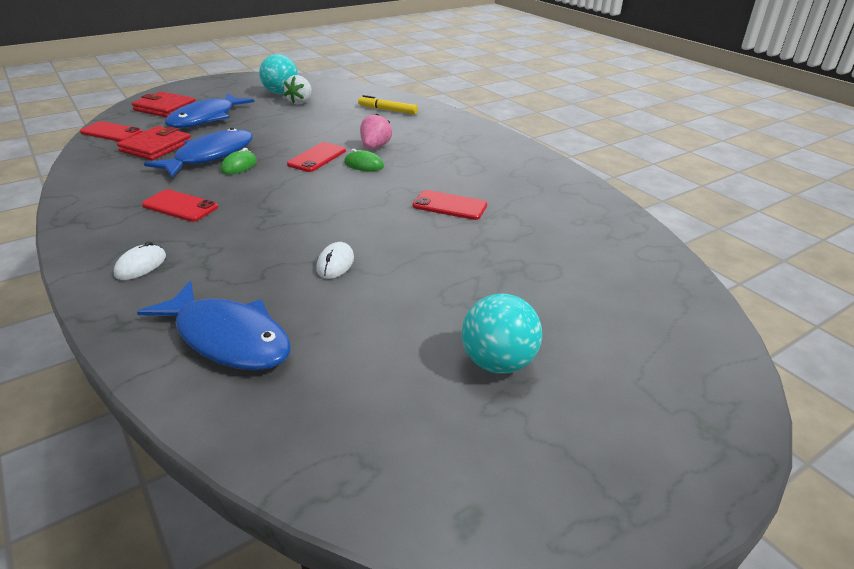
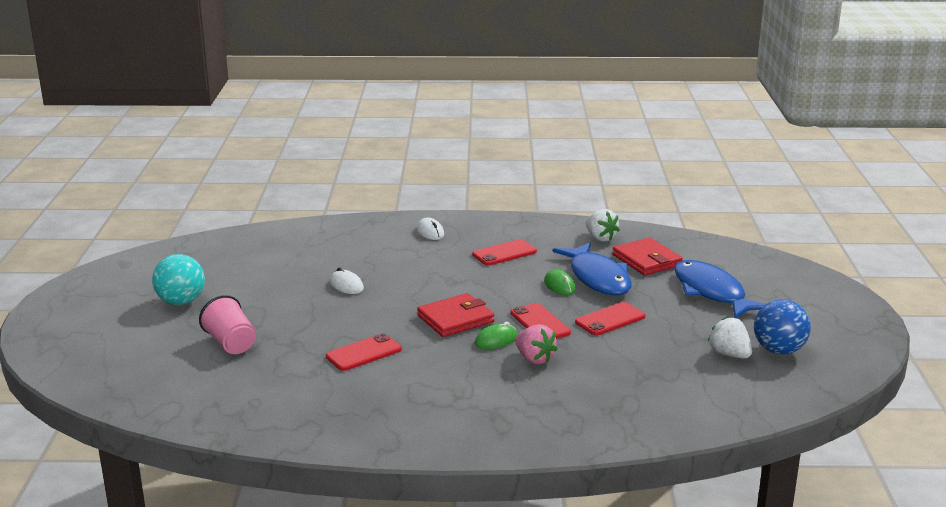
camera: 125 degrees right, 10 degrees down
red phone [80,121,143,142] -> red phone moved to [575,302,645,335]
red wallet [132,91,195,117] -> red wallet moved to [417,293,494,337]
blue fish [137,281,291,370] -> none
turquoise ball [259,54,298,94] -> blue ball [754,299,811,354]
yellow marker [358,95,418,114] -> none
none -> pink cup [199,295,256,354]
none -> white strawberry [586,209,620,242]

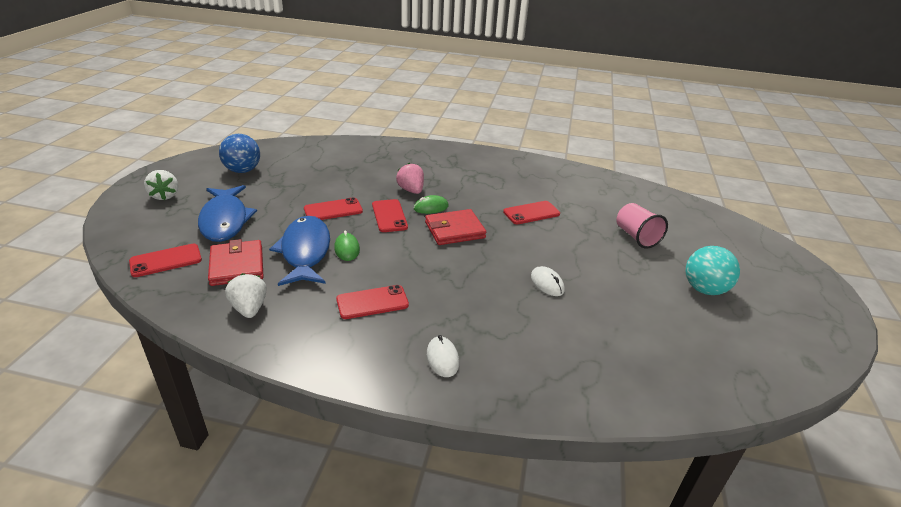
camera: 170 degrees left, 10 degrees up
white strawberry [708,317,752,359] -> white strawberry moved to [144,170,178,200]
none -> red phone [129,243,202,277]

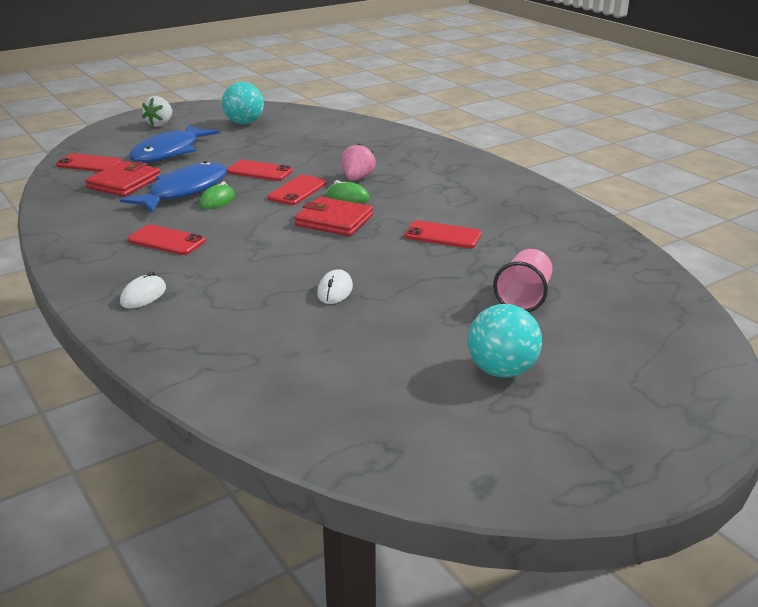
camera: 45 degrees right, 5 degrees down
blue ball [219,134,260,173] -> turquoise ball [222,82,264,124]
white strawberry [225,273,267,318] -> none

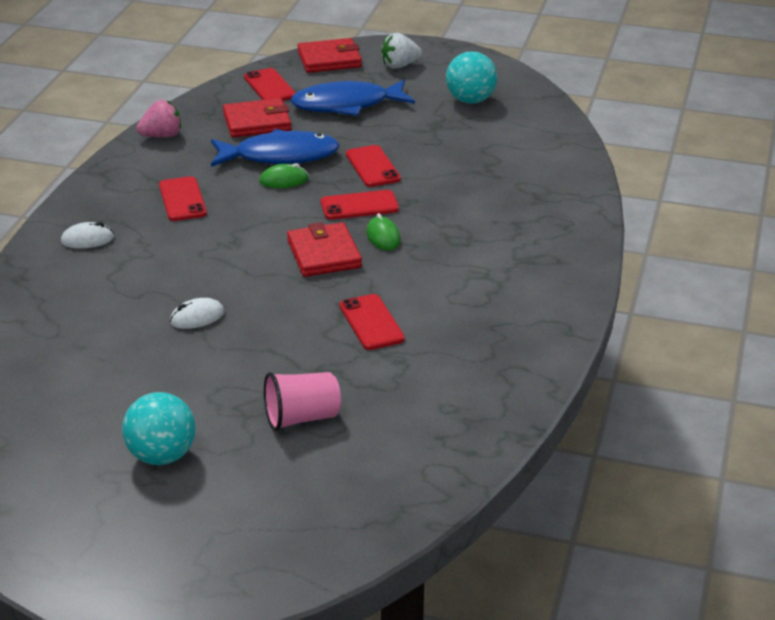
camera: 50 degrees right, 5 degrees up
pink strawberry [342,144,376,181] -> pink strawberry moved to [137,100,181,137]
none -> red wallet [297,38,362,73]

